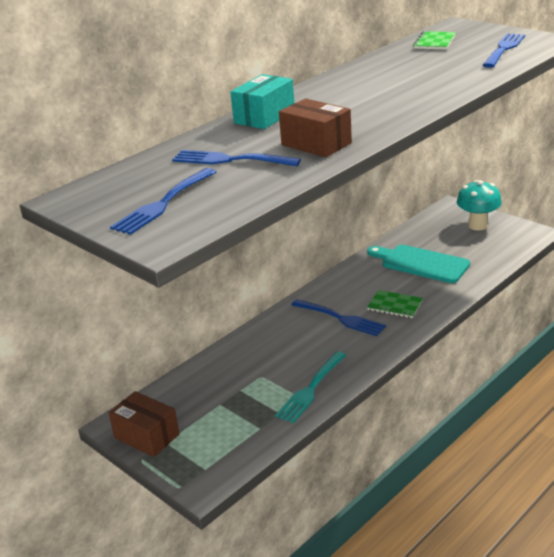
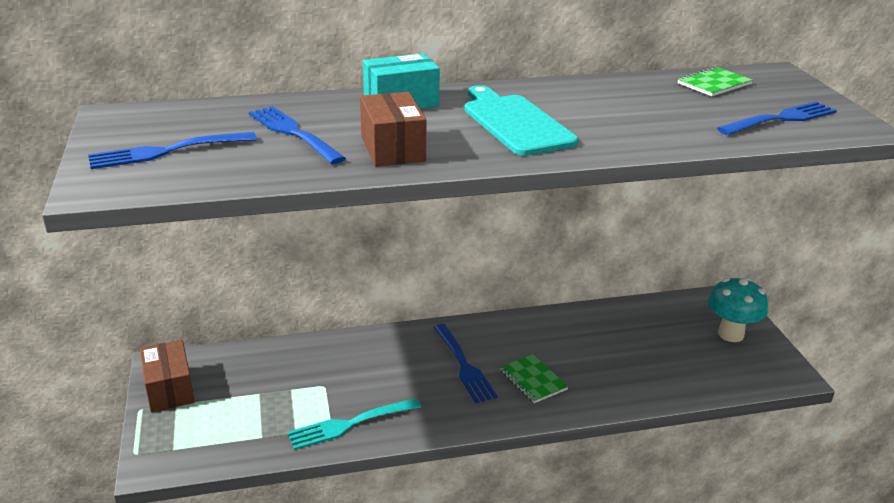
camera: 30 degrees right, 0 degrees up
turquoise cutting board [367,245,470,283] -> turquoise cutting board moved to [465,85,578,156]

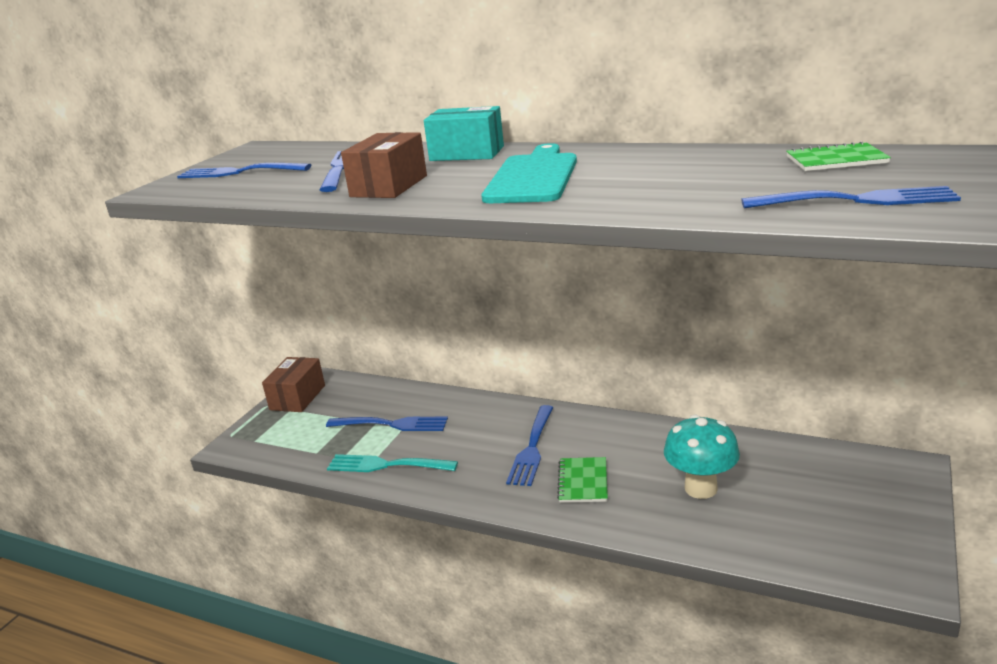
camera: 40 degrees right, 5 degrees down
turquoise mushroom [708,277,768,342] -> turquoise mushroom moved to [664,415,740,499]
none -> blue fork [326,417,448,431]

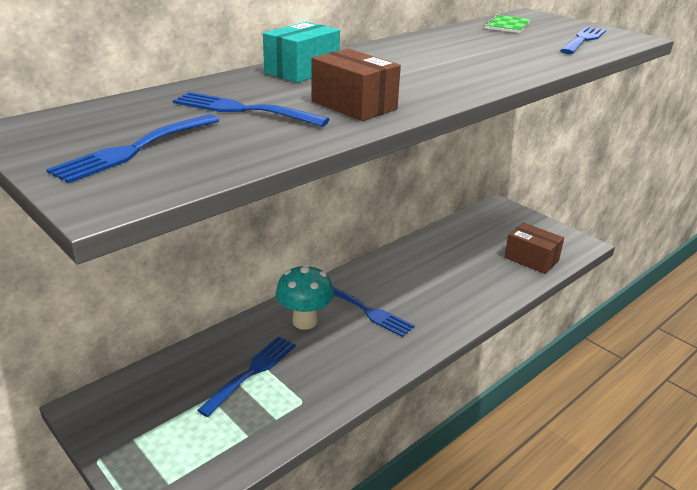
camera: 70 degrees left, 5 degrees up
brown box [262,357,325,412] -> brown box moved to [504,222,564,274]
turquoise fork [327,454,458,472] -> none
turquoise cutting board [481,143,577,203] -> none
green notebook [557,457,608,503] -> none
turquoise mushroom [664,415,740,499] -> turquoise mushroom moved to [276,264,334,330]

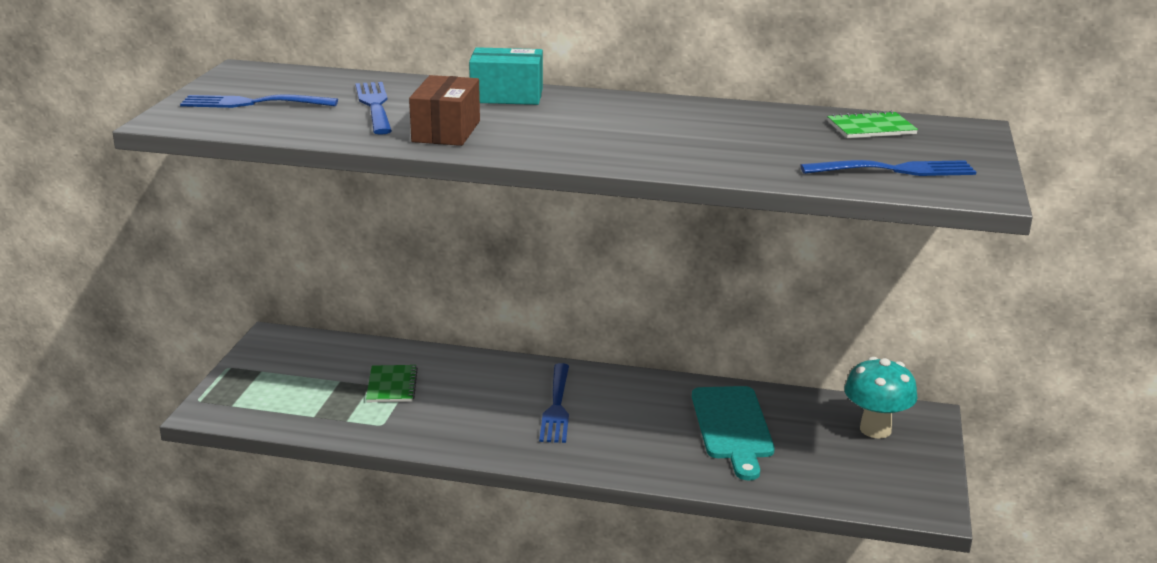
camera: 55 degrees right, 5 degrees down
blue fork [197,336,296,417] -> green notebook [366,365,418,402]
turquoise mushroom [276,264,334,330] -> turquoise mushroom moved to [844,357,917,438]
brown box [504,222,564,274] -> none
none -> turquoise cutting board [692,386,775,480]

